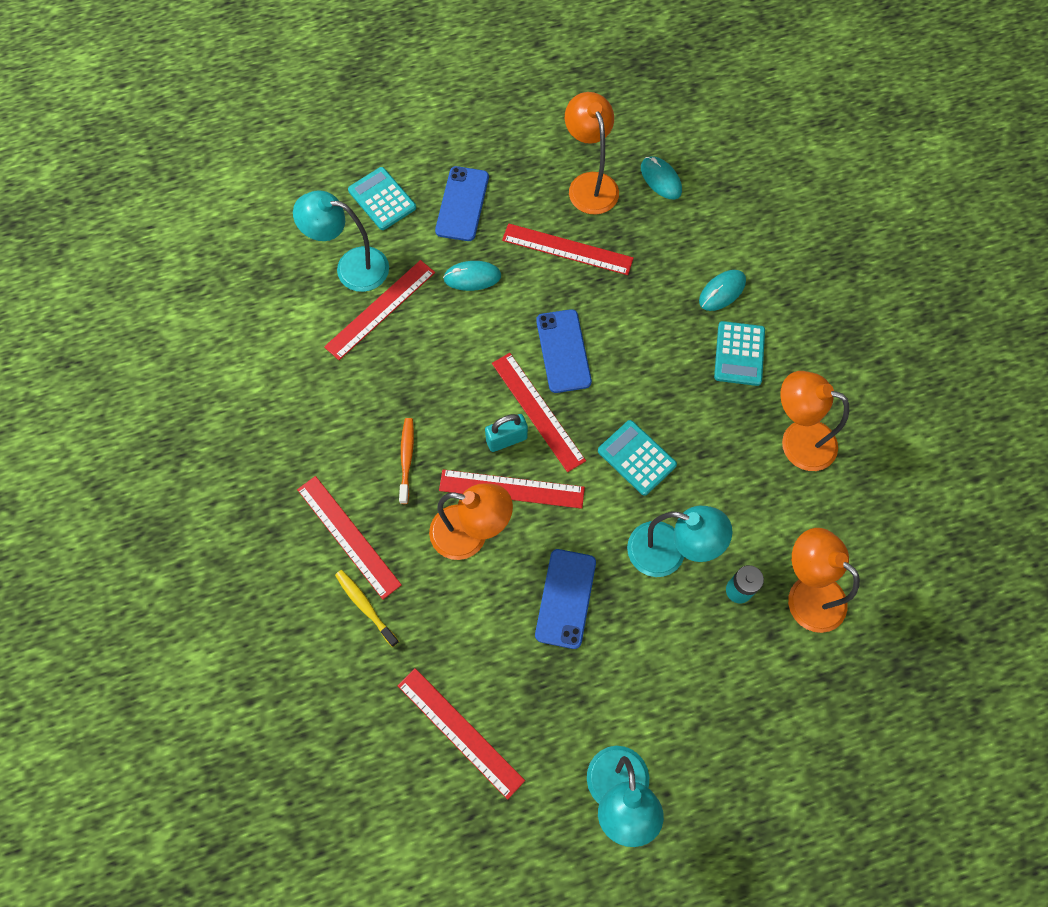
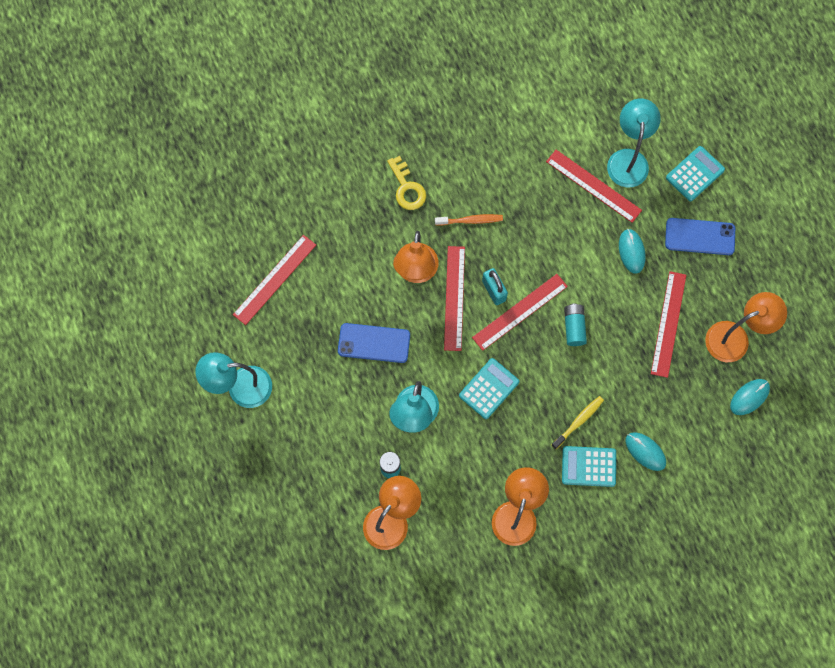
camera: 85 degrees right, 5 degrees up
red ruler [297,476,402,599] -> yellow key [387,156,426,210]
yellow toothbrush [335,570,399,647] -> yellow toothbrush moved to [551,396,604,449]
blue phone [536,309,592,393] -> turquoise battery [564,303,587,346]

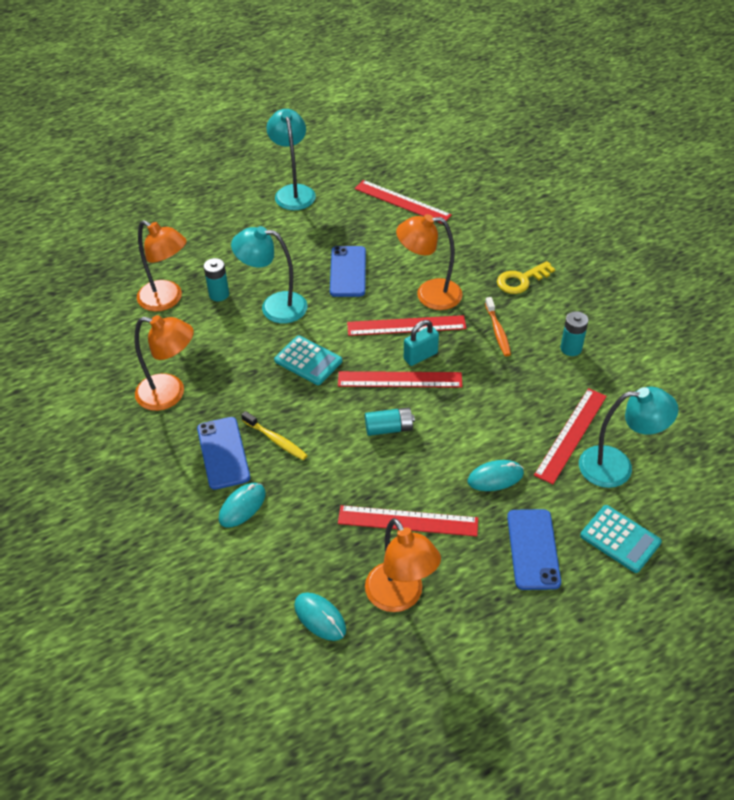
camera: 85 degrees right, 25 degrees down
red ruler [472,274,568,351] -> red ruler turned 45 degrees counterclockwise [338,371,462,388]
turquoise calculator [562,446,616,487] -> blue phone [197,417,250,490]
none -> turquoise battery [560,311,588,356]

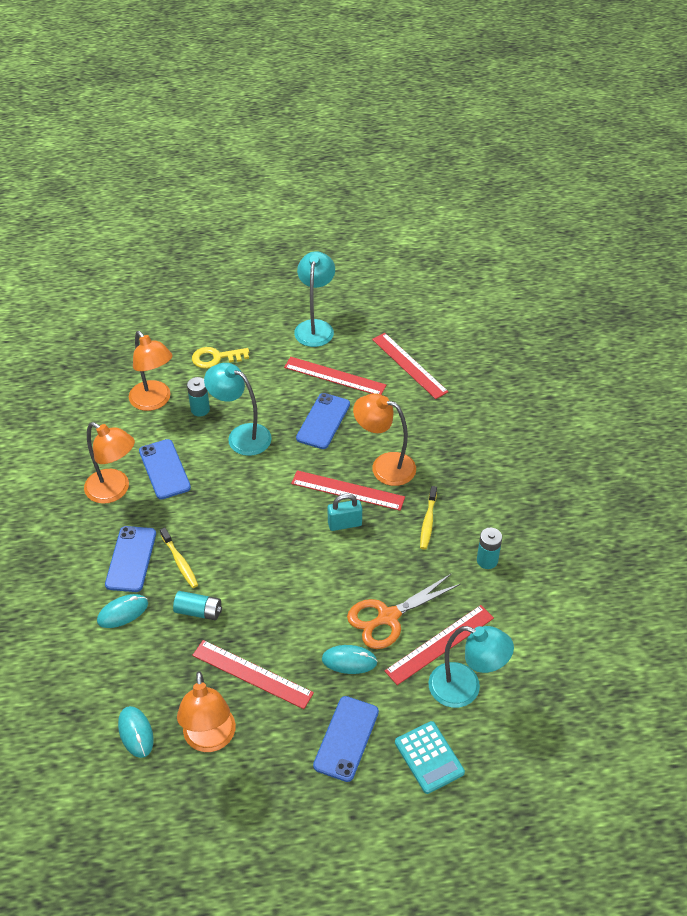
camera: 20 degrees right, 0 degrees up
turquoise calculator [274,336,342,385] -> none
red ruler [338,371,462,388] -> red ruler moved to [284,357,386,395]
turquoise battery [365,407,415,436] -> turquoise battery moved to [173,591,222,620]
orange toothbrush [485,297,511,357] -> yellow toothbrush [420,486,437,549]
yellow key [497,261,555,294] -> yellow key moved to [192,347,249,369]
none -> blue phone [139,439,191,499]
none -> orange scissors [347,574,461,649]

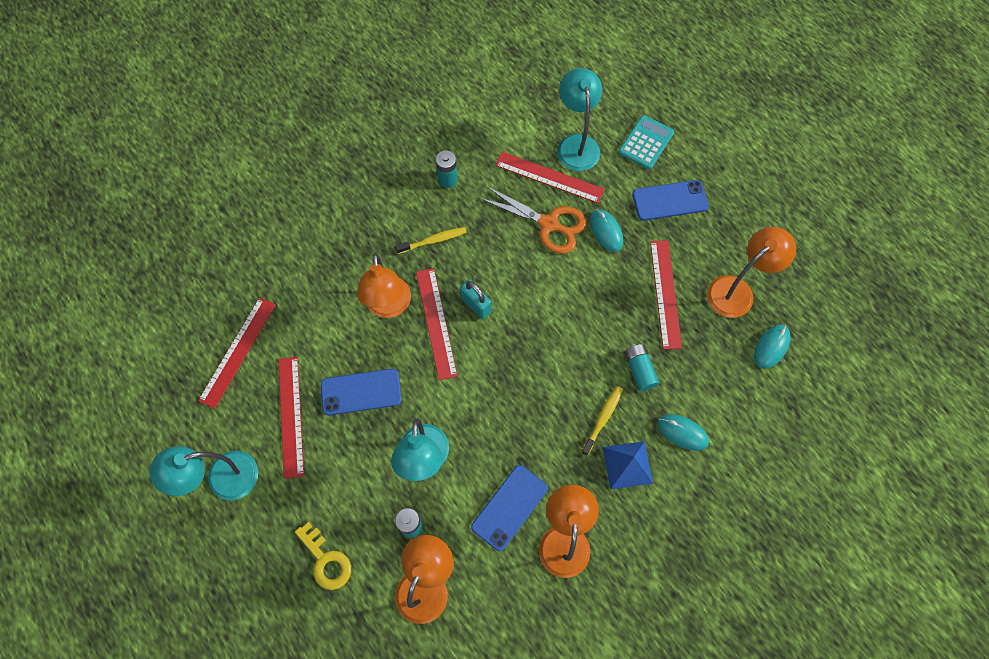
camera: 120 degrees left, 20 degrees up
blue phone [105,526,156,592] -> blue pyramid [603,441,653,490]

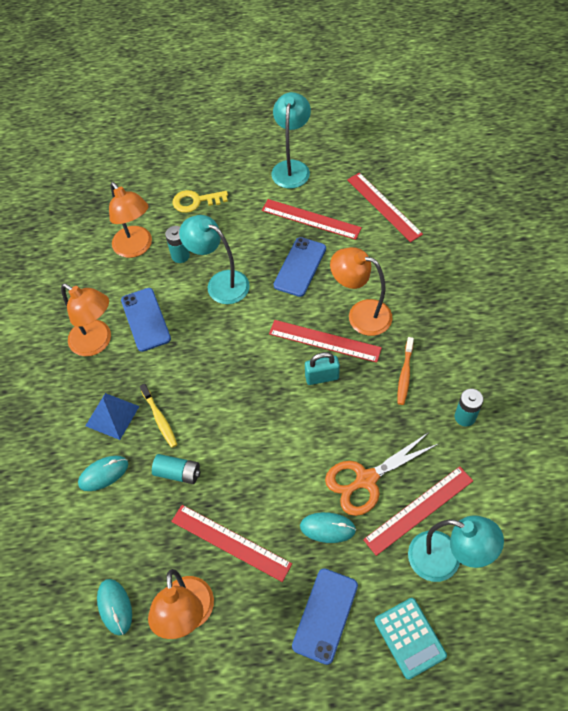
camera: 125 degrees right, 10 degrees down
yellow toothbrush [395,227,467,254] -> orange toothbrush [397,337,414,405]

